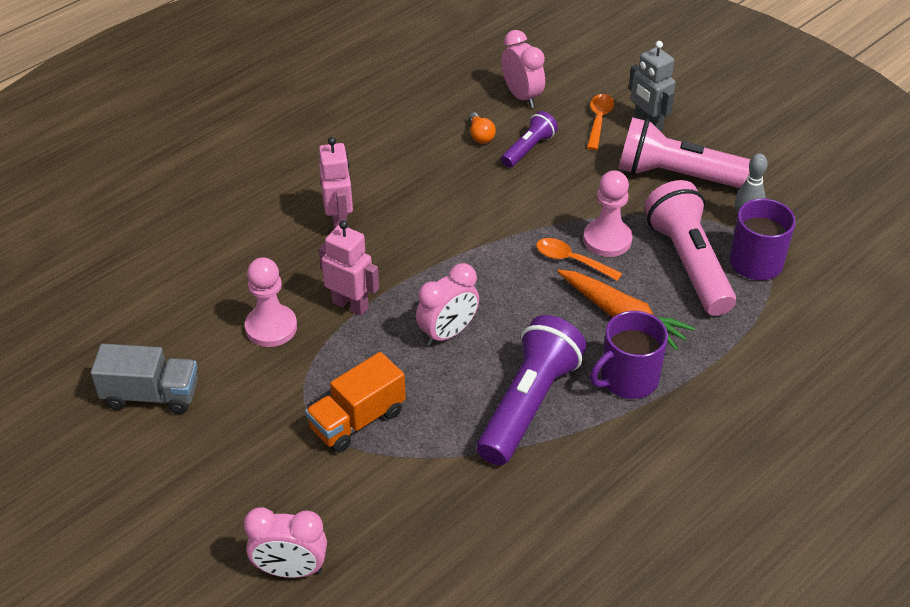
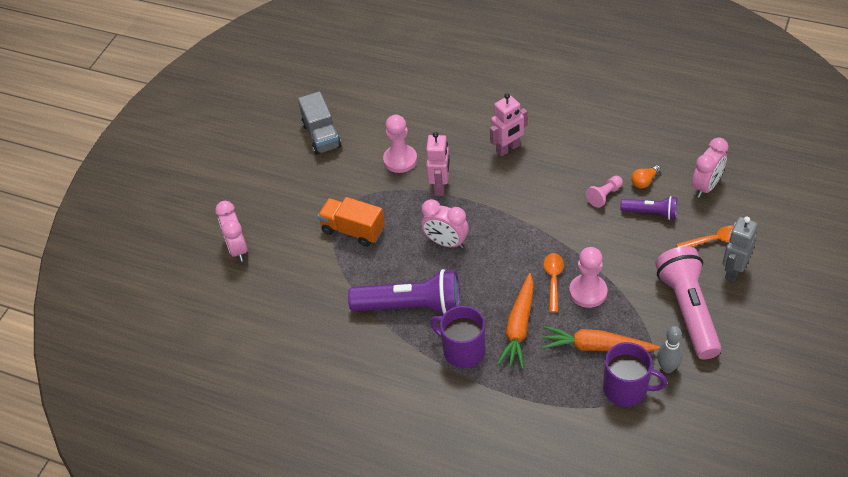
camera: 70 degrees right, 5 degrees up
pink flashlight [644,180,736,316] -> orange carrot [541,326,660,352]
none -> pink pawn [586,176,623,208]

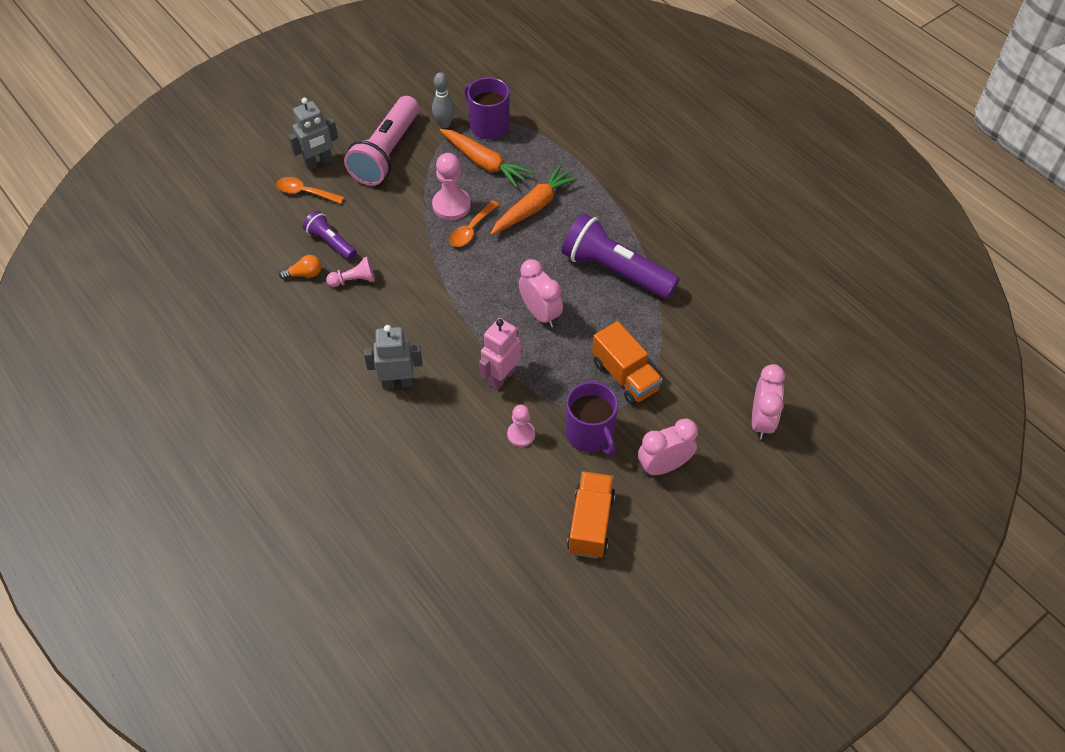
camera: 155 degrees left, 5 degrees up
grey truck [298,91,341,155] -> orange truck [567,471,615,558]
pink pawn [383,115,417,173] -> pink pawn [507,405,535,447], size x0.63
purple mug [430,306,485,368] -> purple mug moved to [566,382,618,455]
pink robot [490,93,528,156] -> grey robot [364,325,422,389]
pink clock [692,138,729,198] -> pink clock moved to [638,419,698,476]

